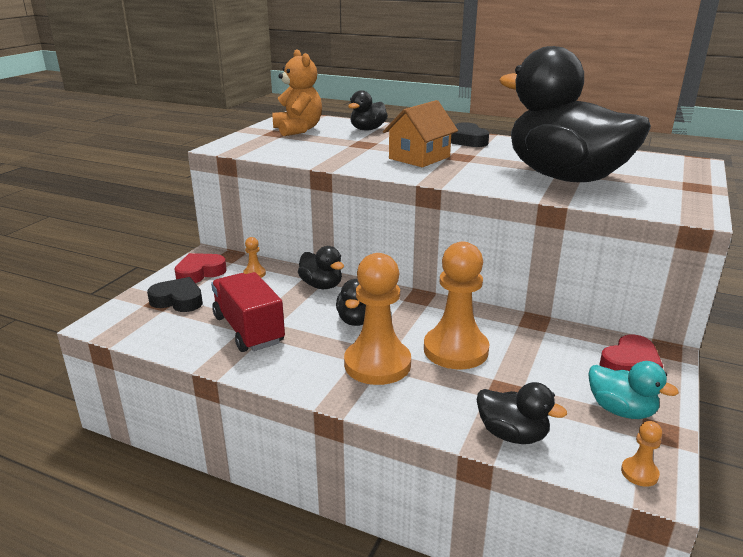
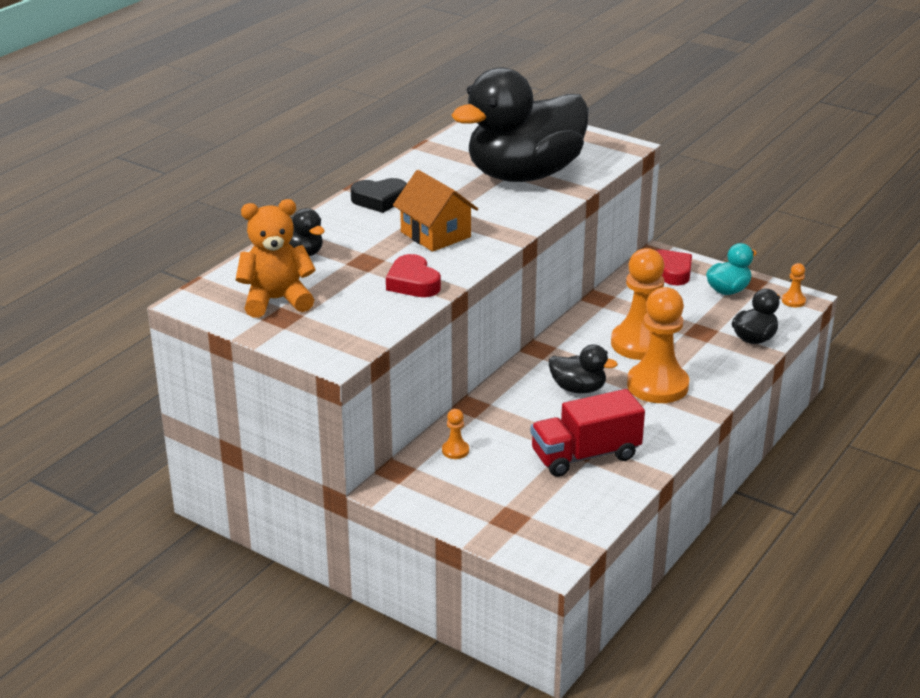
camera: 80 degrees left, 5 degrees up
black heart [147,277,203,312] -> none
red heart [174,253,227,283] -> red heart moved to [386,254,441,297]
black duck [298,246,344,289] -> none

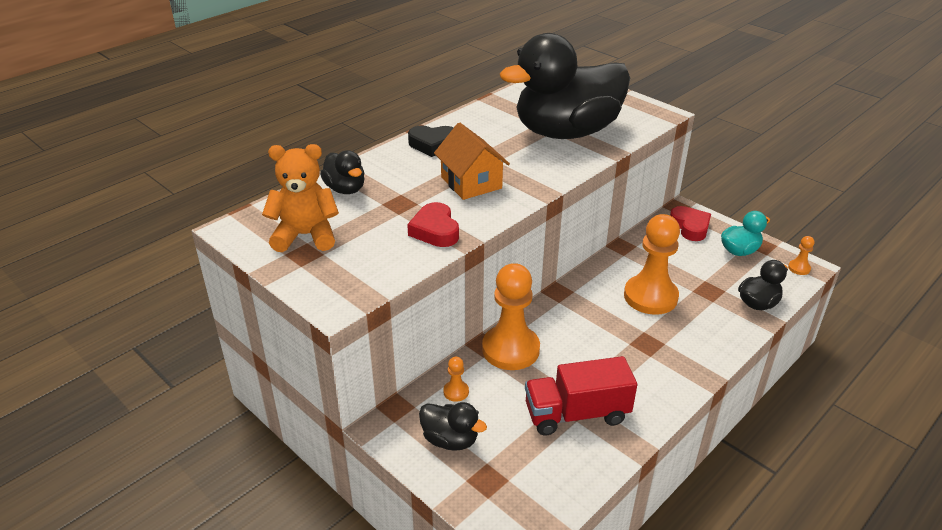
camera: 10 degrees right, 5 degrees up
black duck [549,344,618,394] -> black duck moved to [419,402,487,451]
orange pawn [627,287,689,403] -> orange pawn moved to [482,263,540,370]

